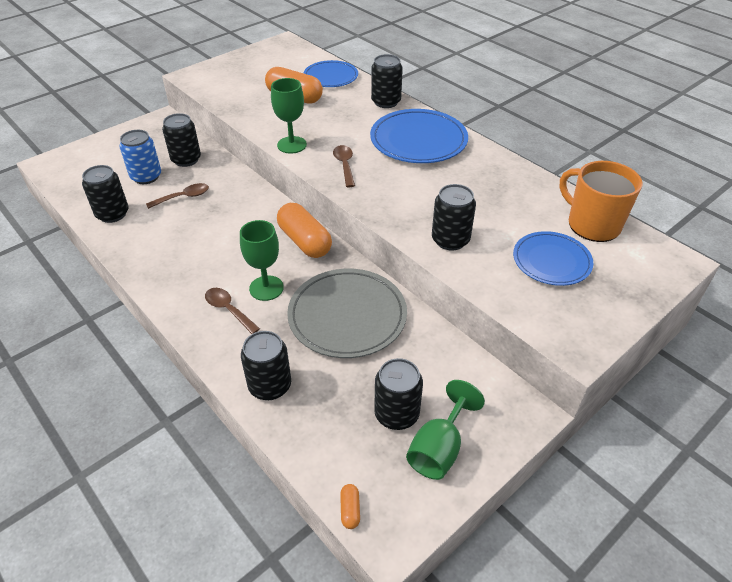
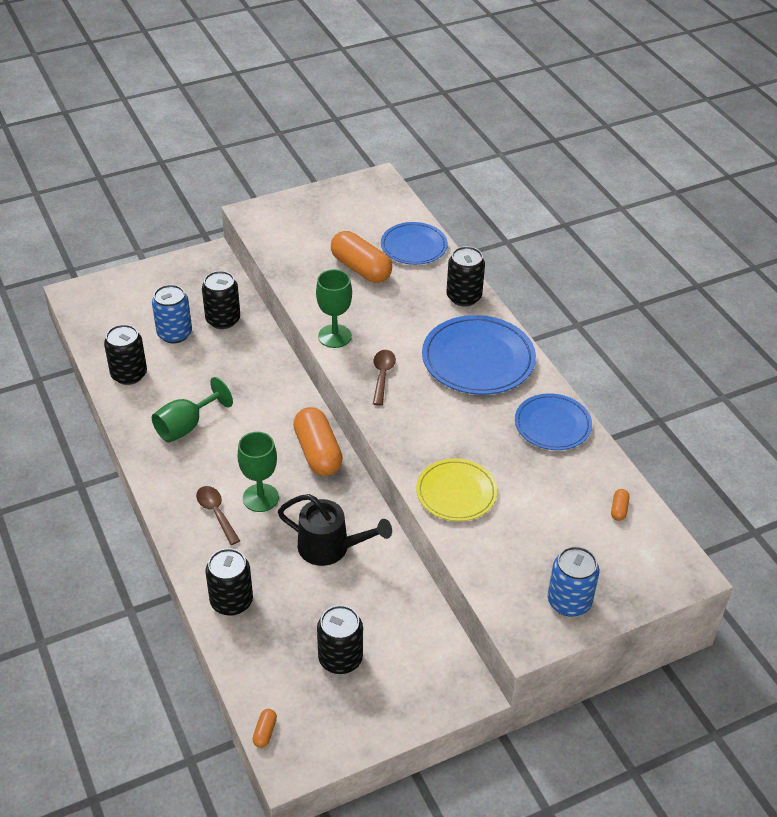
camera: 15 degrees right, 0 degrees up
brown spoon [146,183,209,209] -> none
grey plate [287,269,407,358] -> black watering can [278,494,392,566]
green goblet [406,380,485,480] -> green goblet moved to [152,377,233,443]
black can [432,184,476,251] -> yellow plate [416,458,497,521]
blue plate [513,231,593,286] -> blue plate moved to [515,394,592,450]
orange mug [560,161,642,242] -> orange capsule [611,489,629,521]
none -> blue can [548,546,599,617]

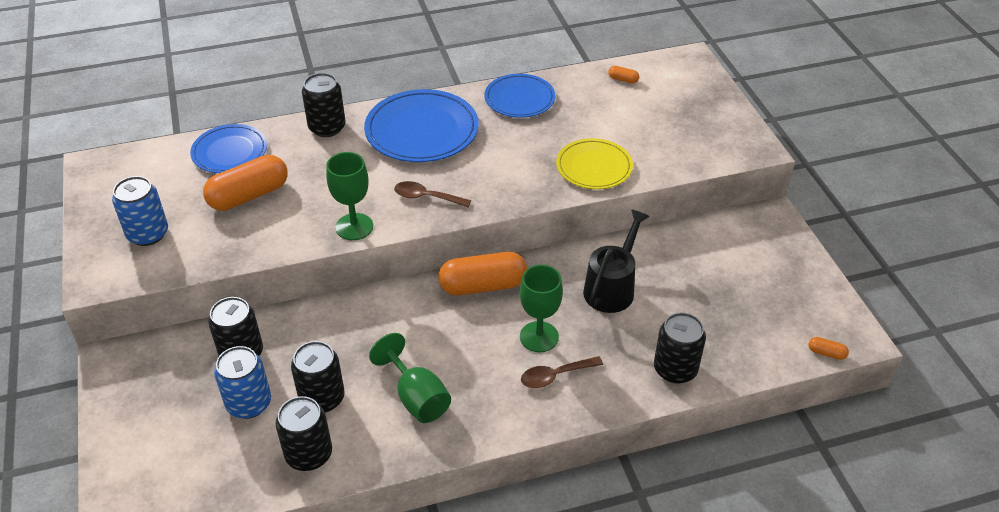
camera: 80 degrees left, 0 degrees up
black can [317,605,363,674] -> black can moved to [291,341,345,413]
blue can [548,546,599,617] -> blue can moved to [112,176,168,246]

